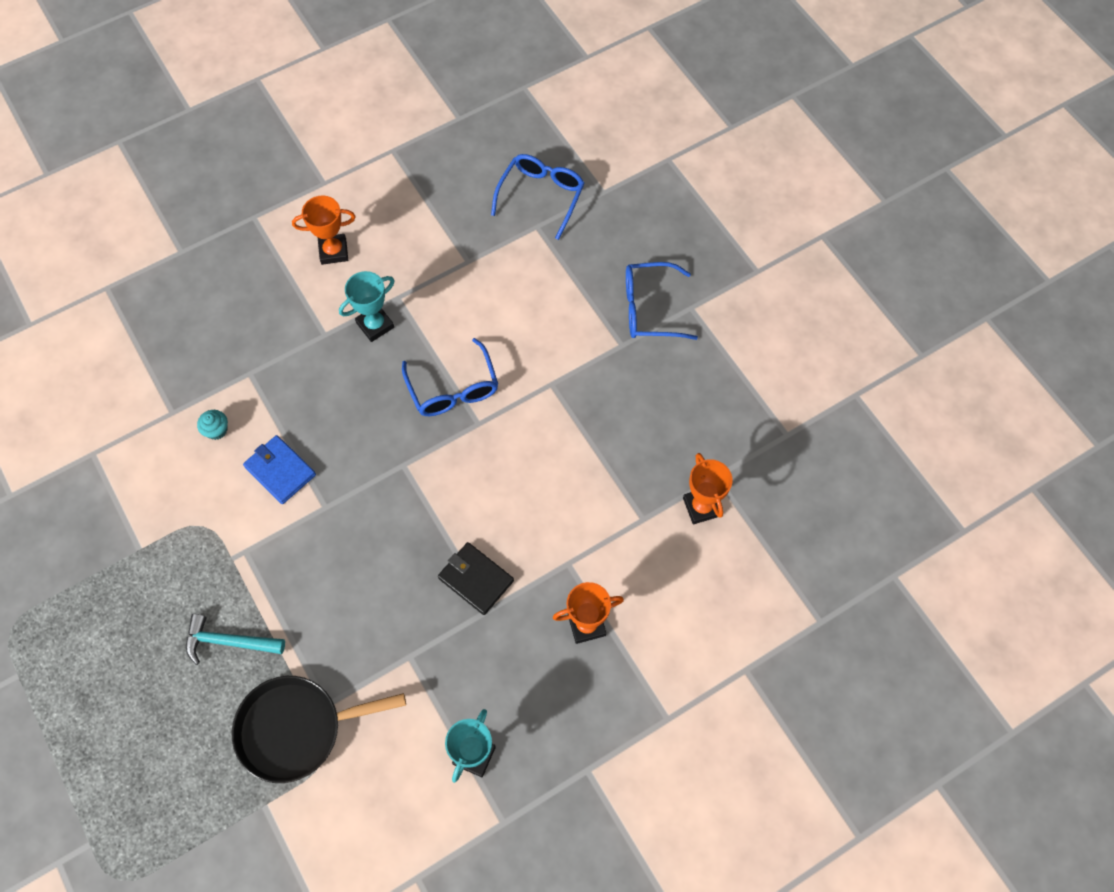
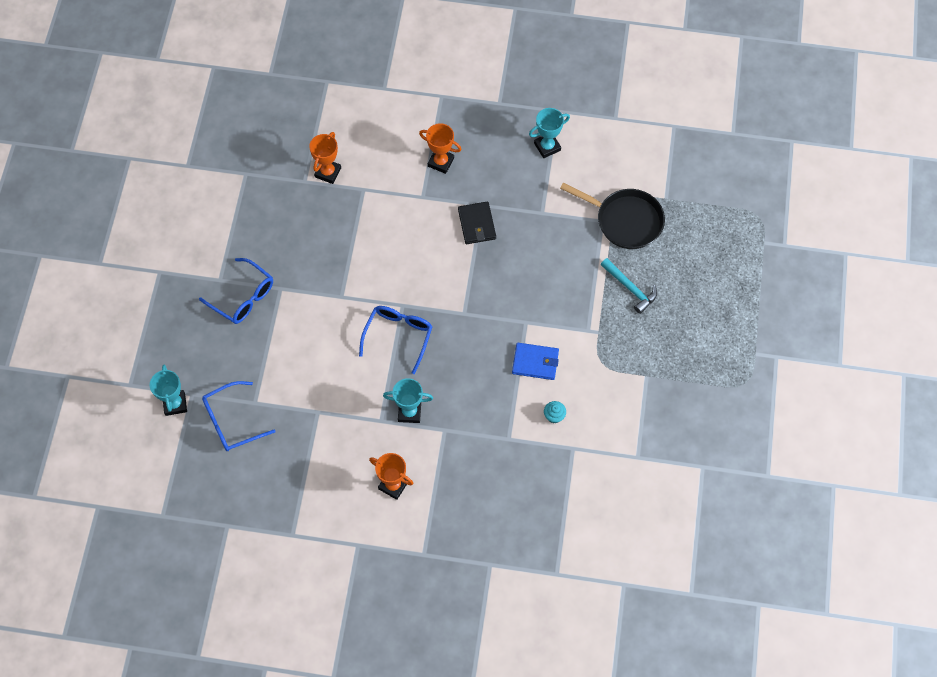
camera: 140 degrees left, 0 degrees up
blue wallet [243,435,316,504] -> blue wallet turned 75 degrees counterclockwise [512,343,559,380]
none -> turquoise trophy [150,365,187,416]

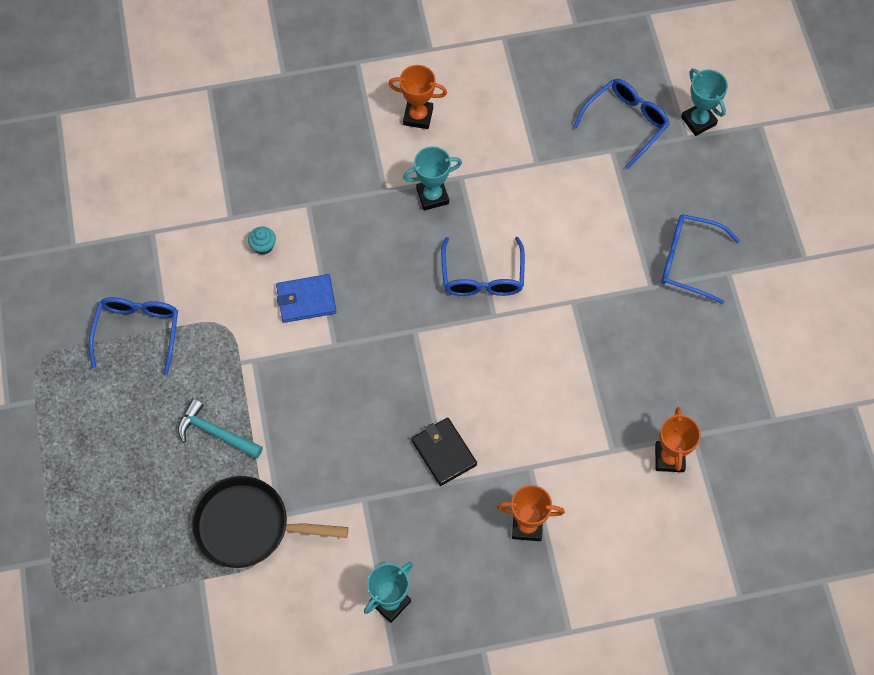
camera: 160 degrees right, 0 degrees up
none -> blue glasses [89,297,178,376]

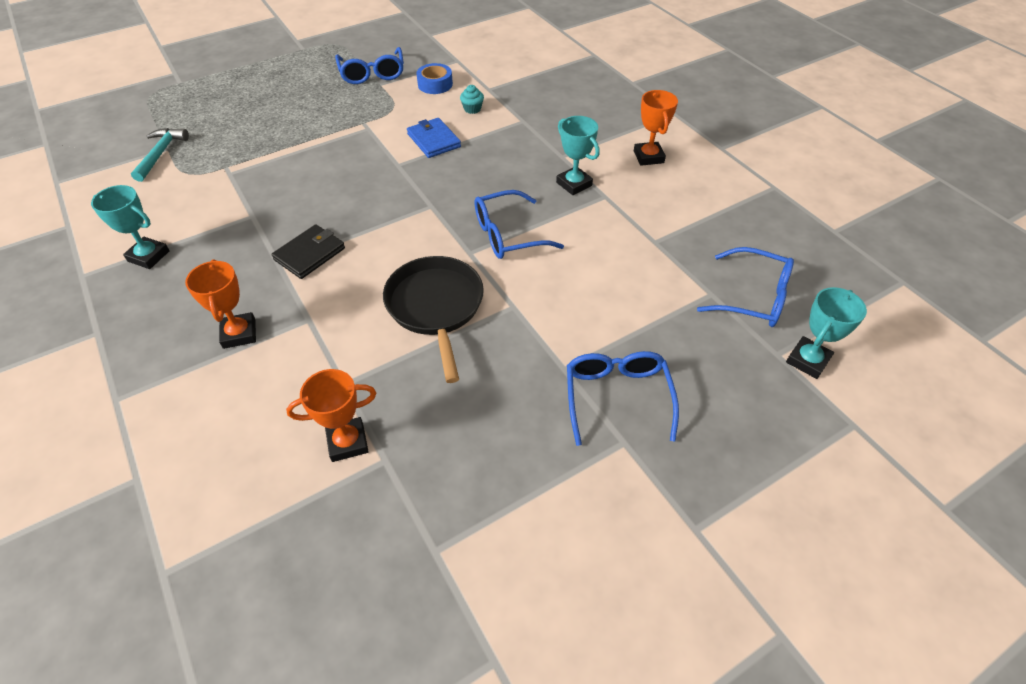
camera: 70 degrees right, 15 degrees down
blue glasses [89,297,178,376] -> blue glasses turned 90 degrees clockwise [335,47,404,84]
turquoise hammer [178,399,263,459] -> turquoise hammer moved to [131,128,189,182]
black pan [191,476,348,568] -> black pan moved to [383,256,484,383]
none -> blue tape [416,63,453,94]

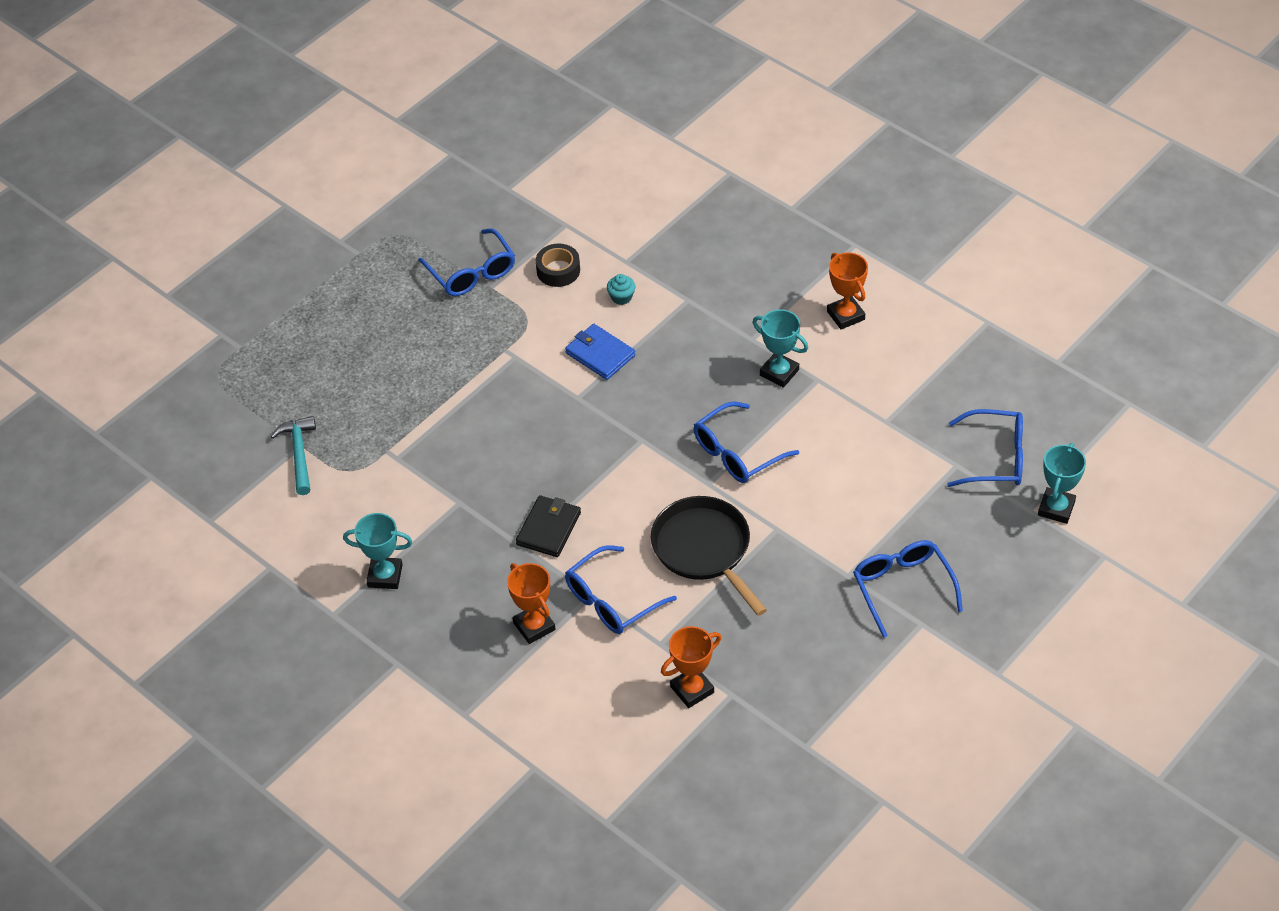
camera: 15 degrees left, 0 degrees up
blue tape [416,63,453,94] -> black tape [536,244,580,287]
none -> blue glasses [565,545,677,634]

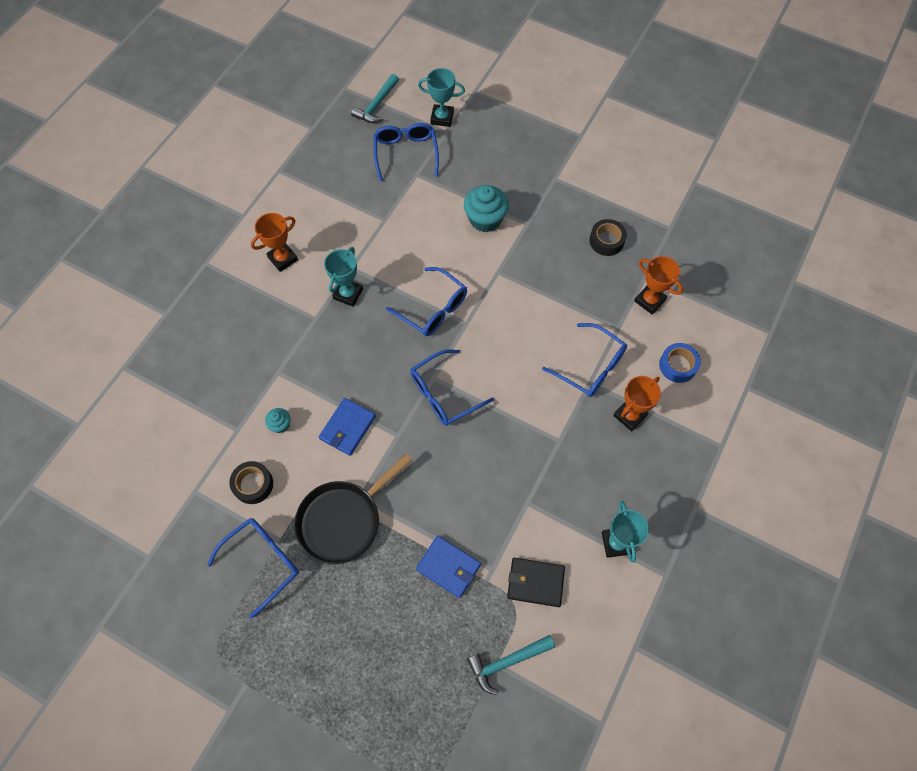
camera: 105 degrees left, 15 degrees up
black wallet [516,495,581,557] -> black wallet moved to [507,558,565,607]
black pan [651,496,767,616] -> black pan moved to [295,454,412,564]
blue glasses [853,540,963,638] -> blue glasses moved to [410,349,494,426]
none -> turquoise hammer [351,74,399,123]
none -> blue wallet [416,536,481,598]
none -> turquoise cupcake [464,185,509,232]
none -> black tape [589,219,627,256]
none -> blue tape [659,343,701,383]

